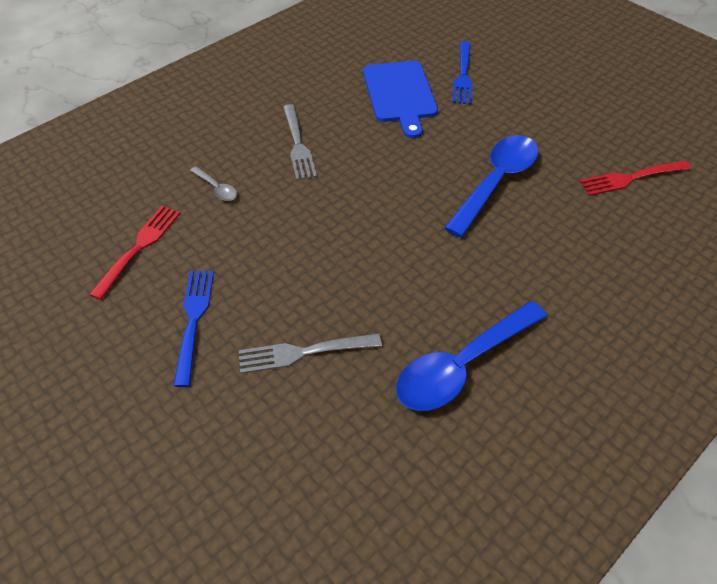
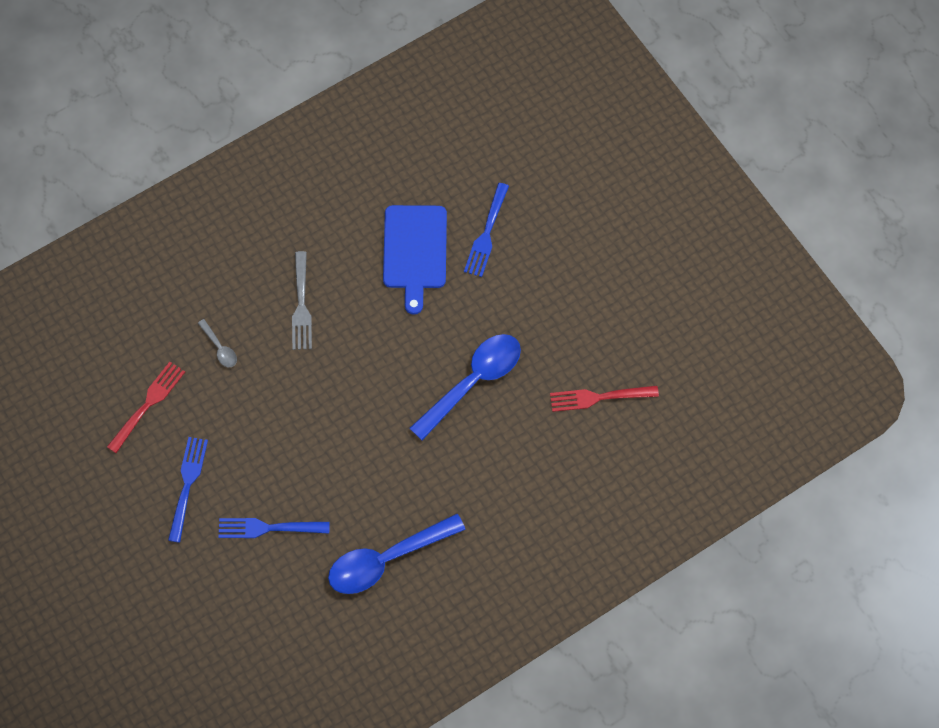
camera: 10 degrees right, 15 degrees up
grey fork [239,333,382,374] -> blue fork [218,518,330,538]

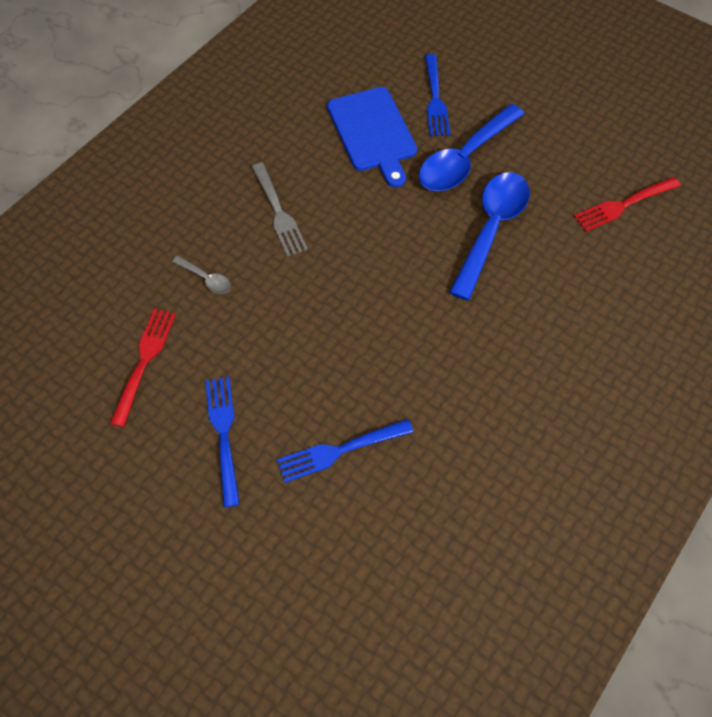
camera: 20 degrees left, 5 degrees down
blue spoon [328,514,466,594] -> blue spoon moved to [419,104,524,191]

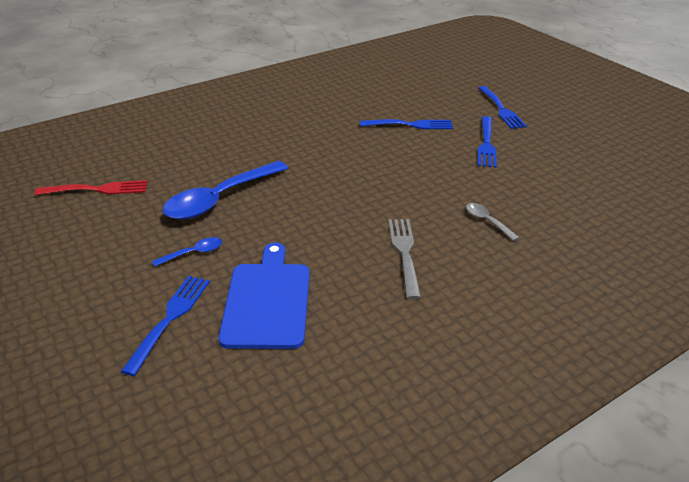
camera: 160 degrees left, 25 degrees down
red fork [110,309,176,427] -> none
blue spoon [419,104,524,191] -> blue spoon [152,237,222,267], size x0.44
none -> blue fork [479,86,527,129]

